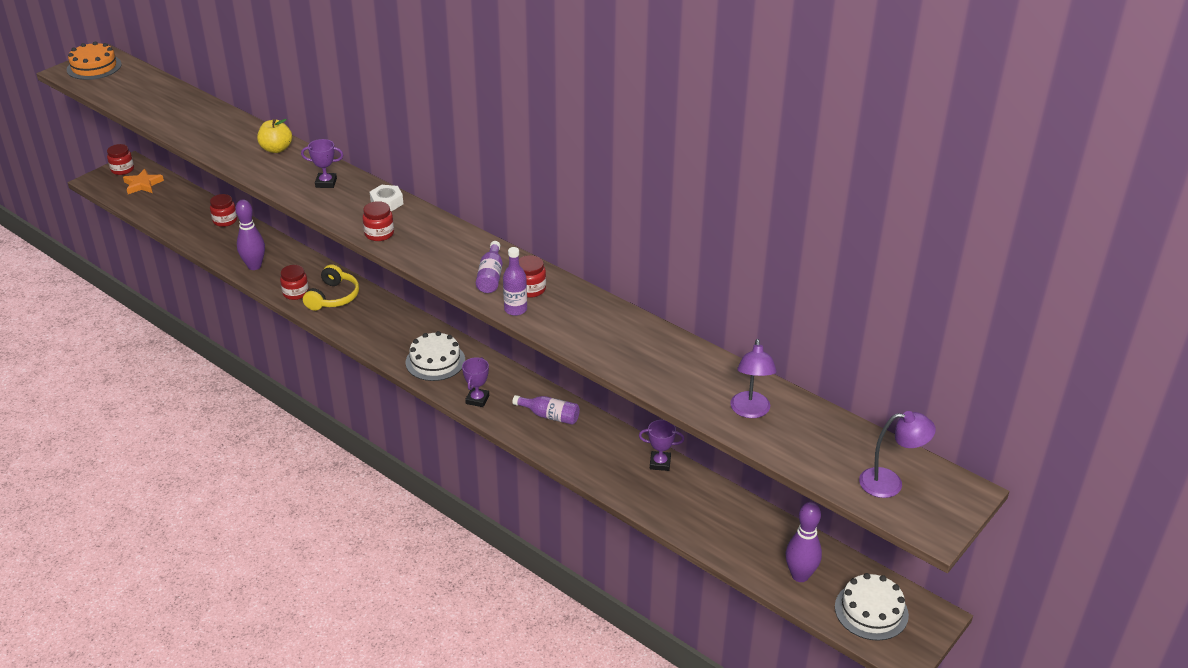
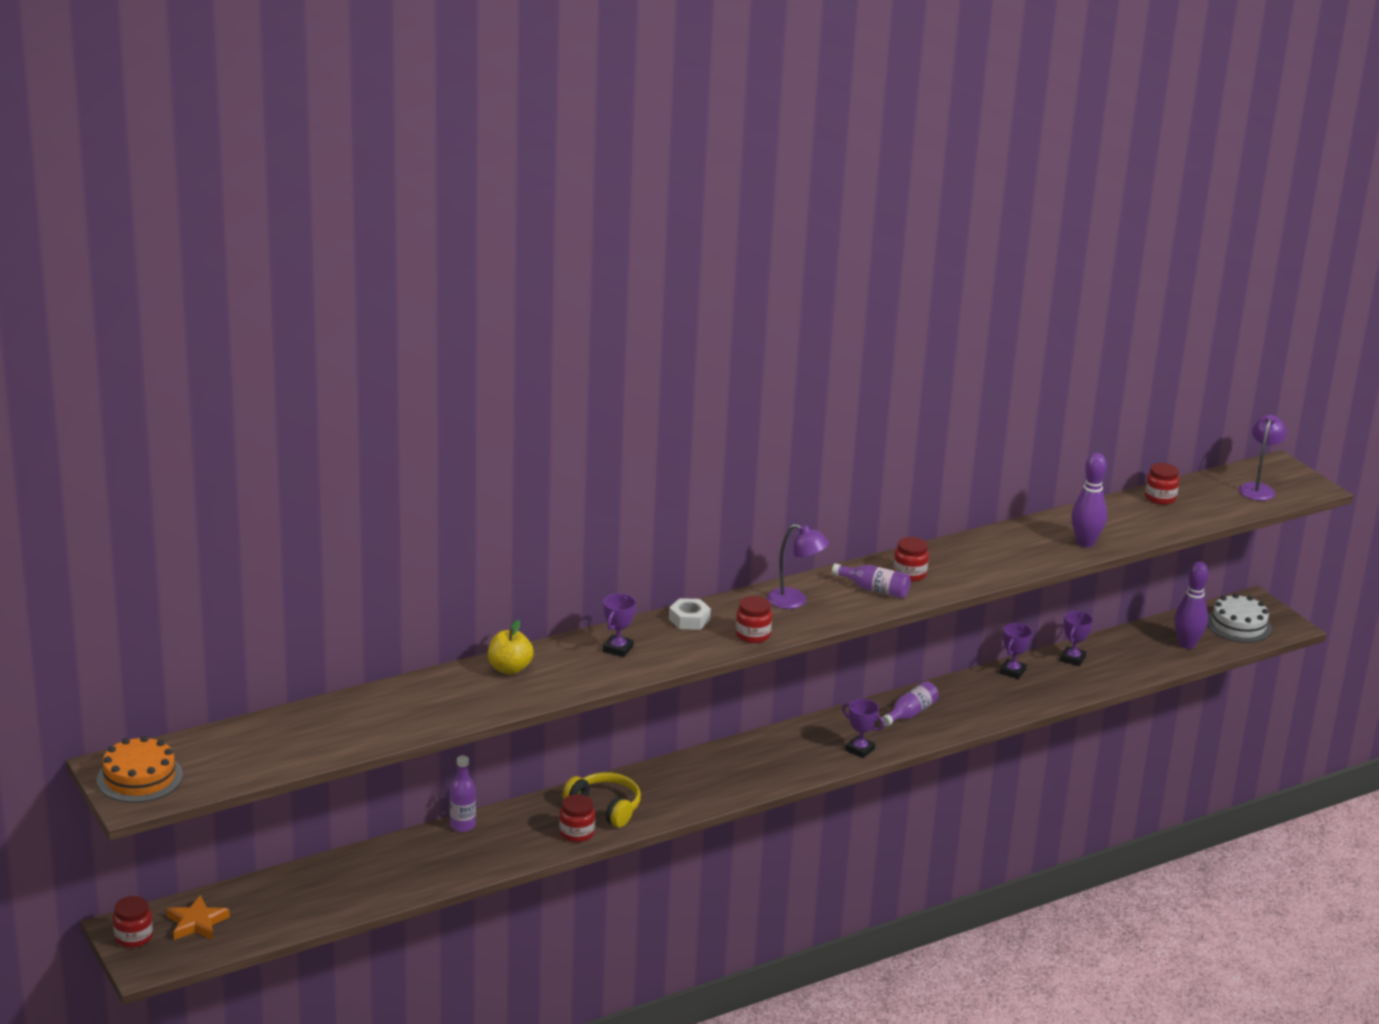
camera: 70 degrees left, 10 degrees down
red jar [210,194,237,227] -> red jar moved to [1145,463,1179,505]
purple bowling pin [235,199,265,270] -> purple bowling pin moved to [1071,453,1107,548]
white cake [406,331,465,381] -> none
purple bottle [503,247,527,316] -> purple bottle moved to [450,756,476,832]
purple lamp [730,339,777,418] -> purple lamp moved to [767,524,829,609]
none -> purple trophy [1060,611,1093,666]

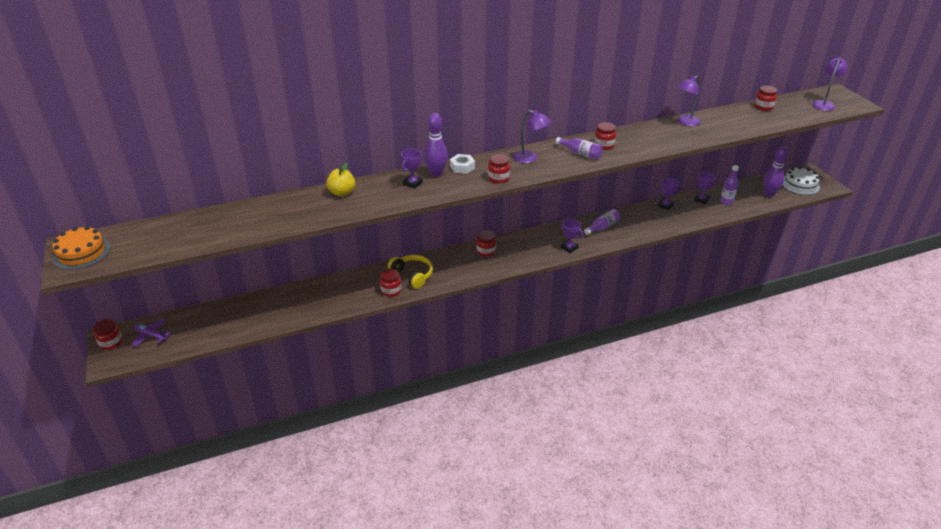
camera: 10 degrees right, 10 degrees up
orange star [166,895,230,940] -> purple plane [132,318,171,347]
purple bottle [450,756,476,832] -> purple bottle moved to [720,165,739,205]
purple bowling pin [1071,453,1107,548] -> purple bowling pin moved to [424,113,448,177]
none -> red jar [476,230,496,257]
none -> purple lamp [678,76,701,126]

